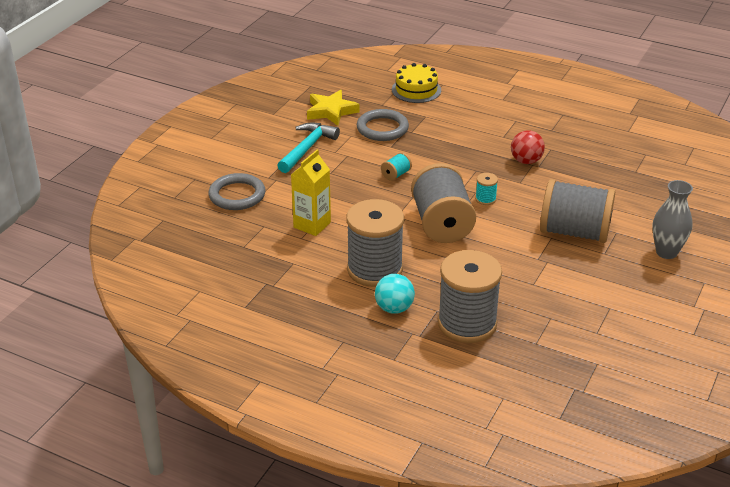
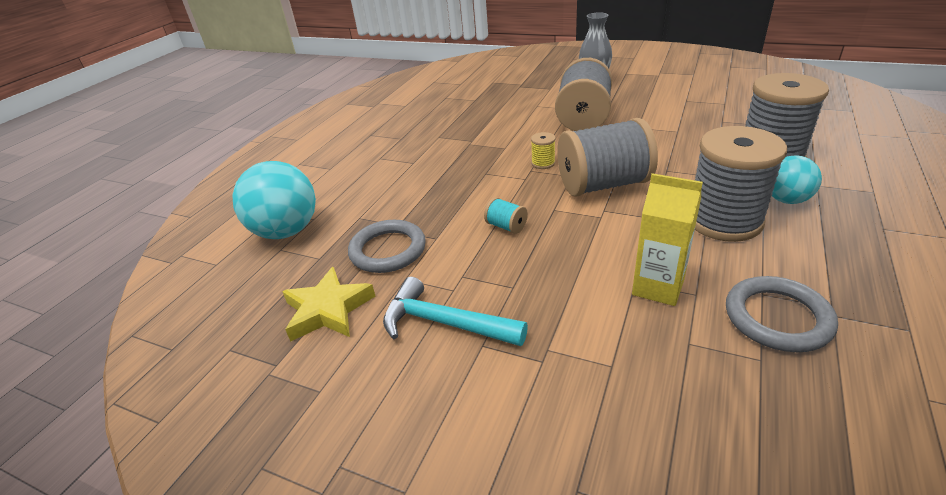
camera: 90 degrees left, 0 degrees up
grey ring [208,173,266,210] -> grey ring moved to [726,276,838,352]
yellow cake [392,63,441,103] -> turquoise ball [232,161,316,239]
turquoise spool [475,173,498,205] -> yellow spool [531,132,555,169]
red ball [511,130,545,164] -> none

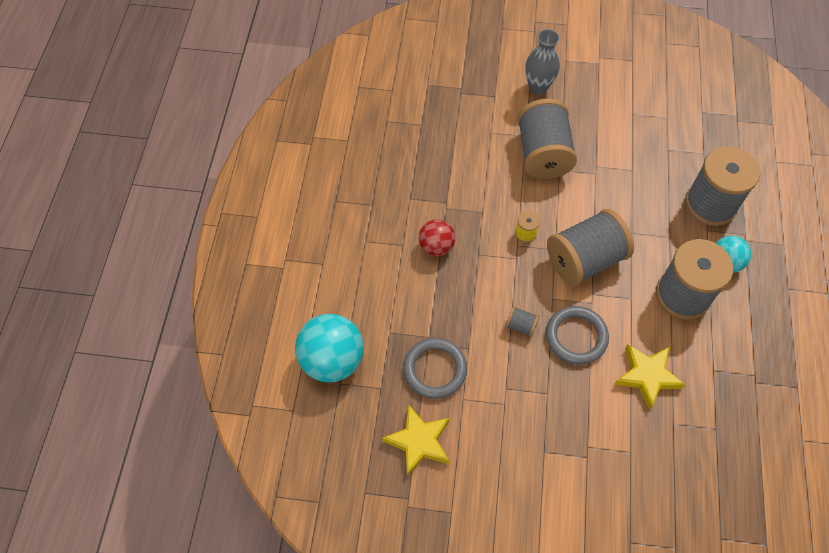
camera: 20 degrees left, 25 degrees up
turquoise hammer [383,277,528,346] -> none
turquoise spool [484,197,528,234] -> grey spool [505,306,539,337]
yellow carton [632,173,703,306] -> yellow star [614,344,685,410]
grey ring [726,276,838,352] -> grey ring moved to [546,306,609,365]
none -> red ball [419,220,455,256]

